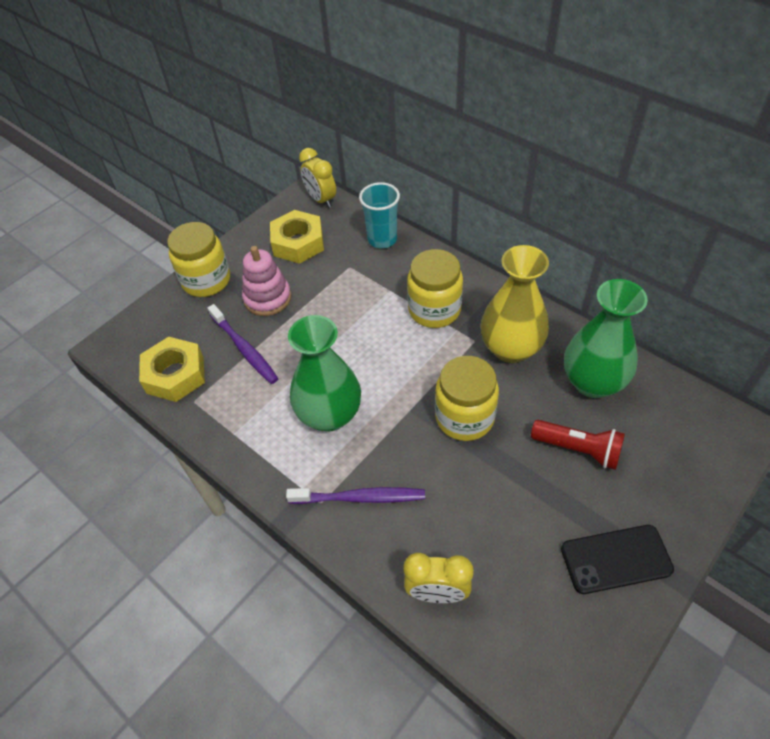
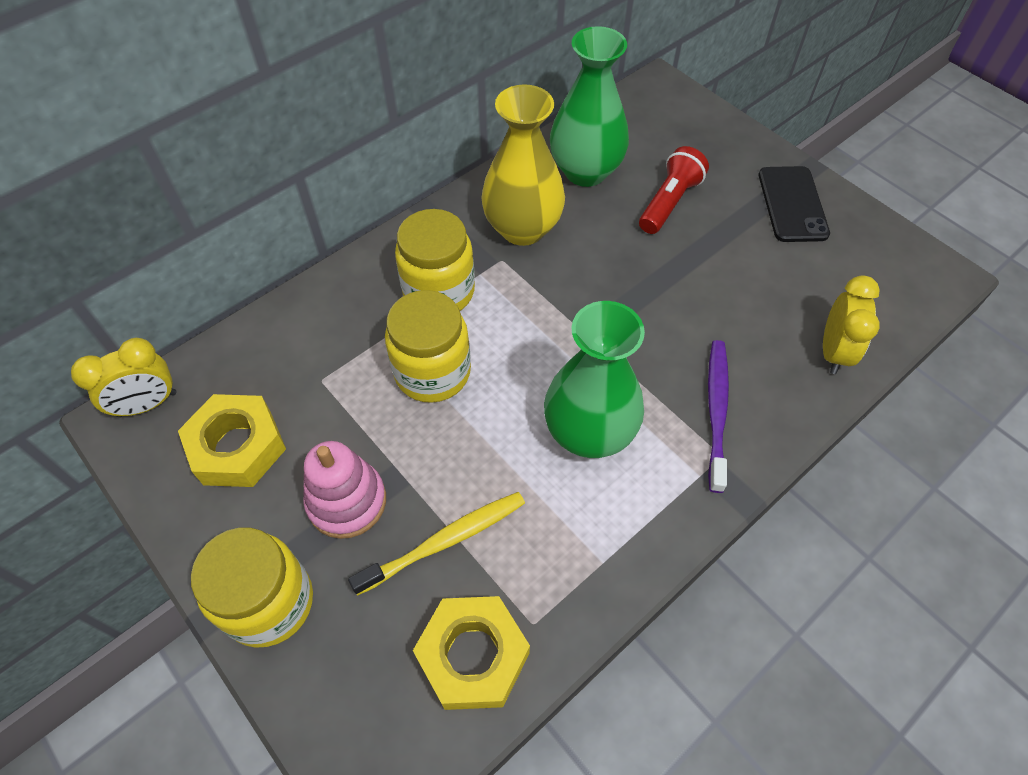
camera: 85 degrees left, 5 degrees up
purple toothbrush [207,304,279,384] -> yellow toothbrush [348,492,525,596]
turquoise cup [359,182,400,249] -> none
yellow jar [435,356,499,441] -> yellow jar moved to [385,290,471,403]

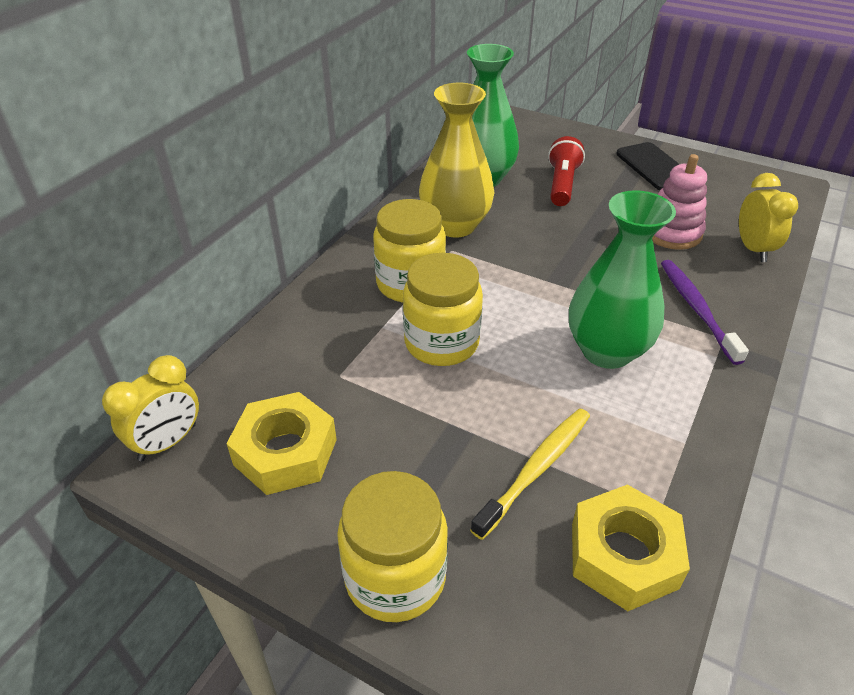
camera: 20 degrees left, 15 degrees down
pink stacking toy [303,441,386,539] -> pink stacking toy moved to [652,154,707,250]

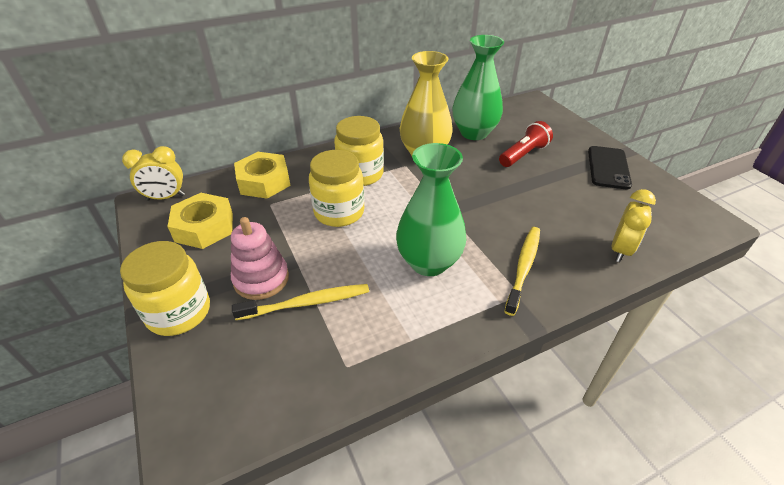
camera: 35 degrees right, 0 degrees up
yellow nut [572,485,690,611] -> yellow nut moved to [234,152,291,199]
pink stacking toy [652,154,707,250] -> pink stacking toy moved to [231,217,289,300]
purple toothbrush [661,260,749,365] -> yellow toothbrush [504,227,540,316]

